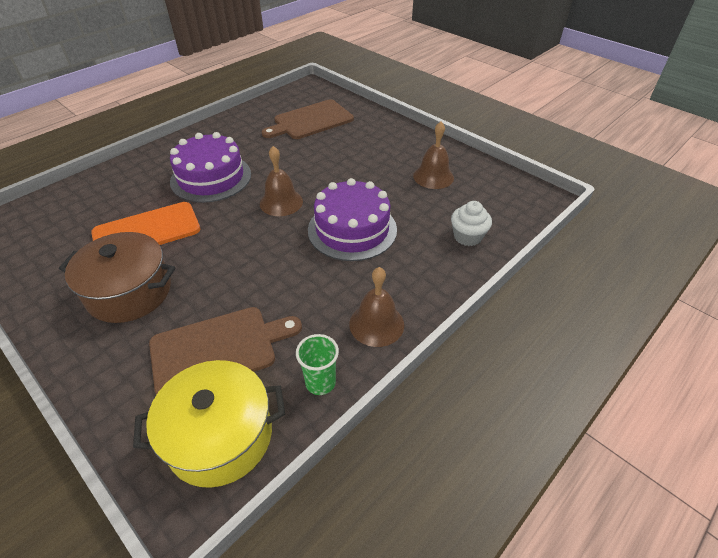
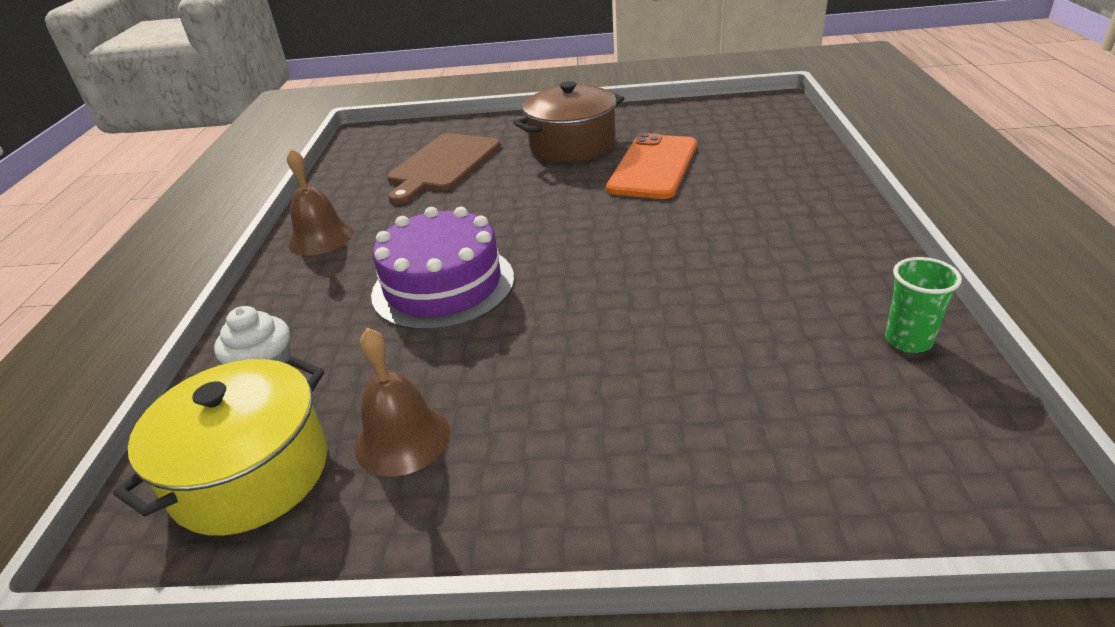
camera: 140 degrees right, 10 degrees down
yellow pot [133,360,285,488] -> yellow pot moved to [113,356,327,536]
purple cake [170,132,251,203] -> none
brown bell [260,146,303,216] -> none
brown cutting board [262,99,354,139] -> none
green cup [296,334,339,395] -> green cup moved to [885,257,962,353]

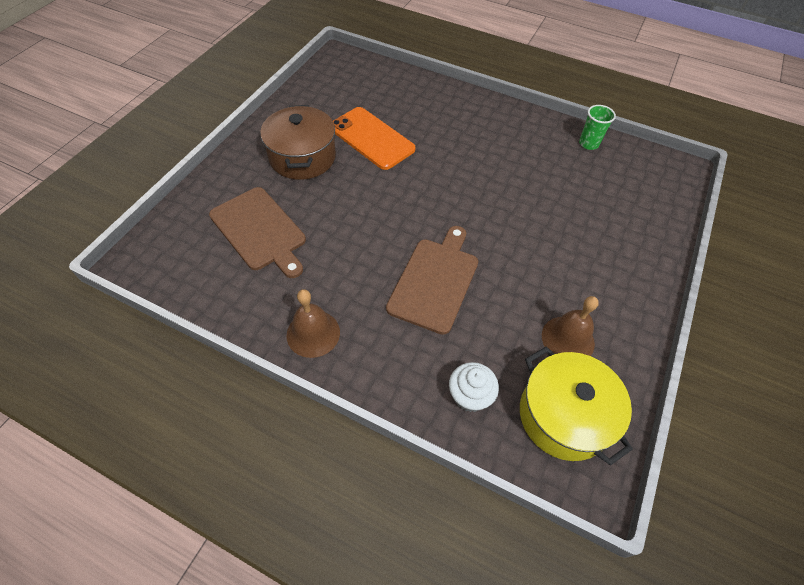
camera: 70 degrees left, 20 degrees up
purple cake [371,207,514,330] -> brown cutting board [386,226,478,335]

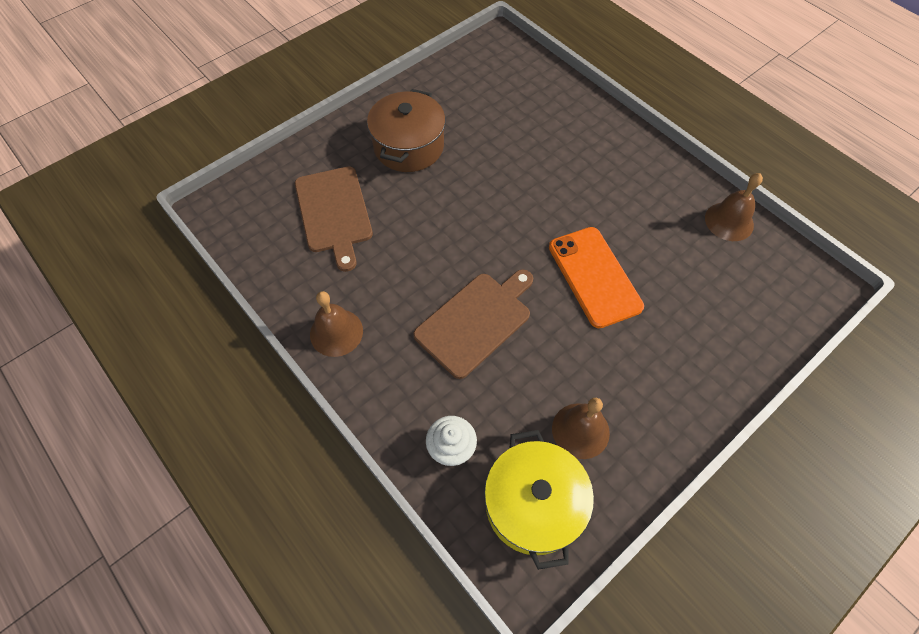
camera: 25 degrees right, 5 degrees up
orange phone [333,107,416,170] -> orange phone moved to [549,227,644,328]
green cup [579,105,616,150] -> brown bell [705,173,763,241]

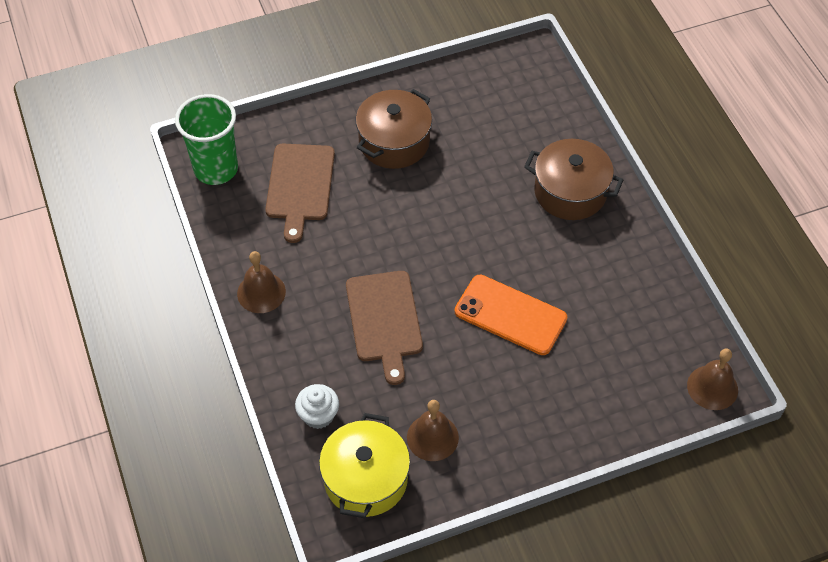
camera: 20 degrees right, 5 degrees down
brown cutting board [413,269,533,379] -> brown cutting board turned 105 degrees clockwise [346,271,423,385]
orange phone [549,227,644,328] -> orange phone turned 60 degrees counterclockwise [455,275,567,355]
brown bell [705,173,763,241] -> brown bell moved to [687,349,738,410]
none -> green cup [175,94,238,185]
none -> brown pot [524,139,623,220]

